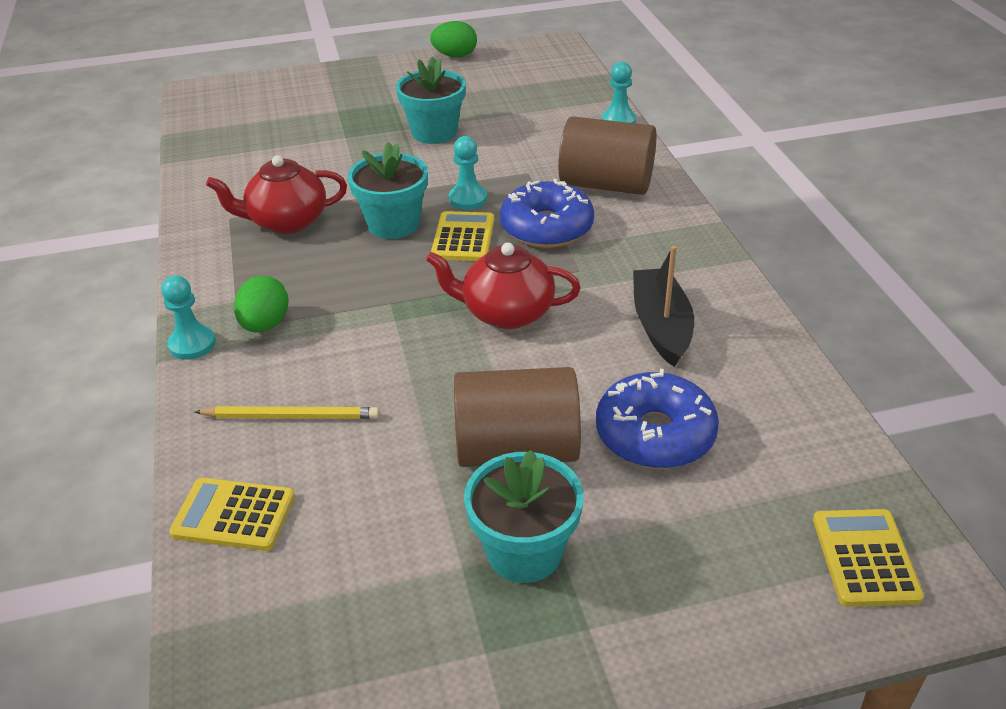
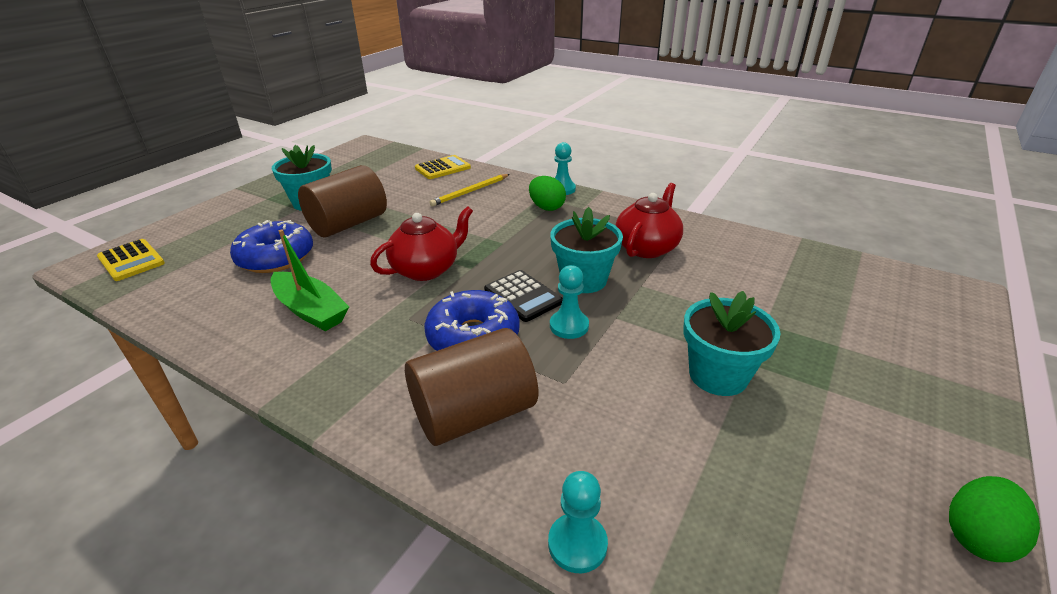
camera: 135 degrees right, 5 degrees down
yellow calculator [431,211,494,261] -> black calculator [484,270,563,322]
black boat [633,246,694,367] -> green boat [271,229,349,331]

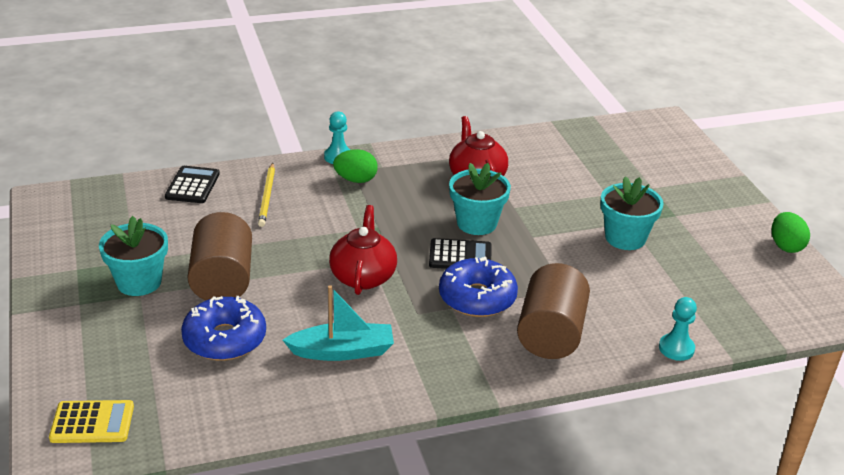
camera: 50 degrees left, 0 degrees up
green boat [271,229,349,331] -> turquoise boat [283,285,394,361]
yellow calculator [415,155,471,179] -> black calculator [165,166,220,203]
turquoise pawn [550,265,589,339] -> none

